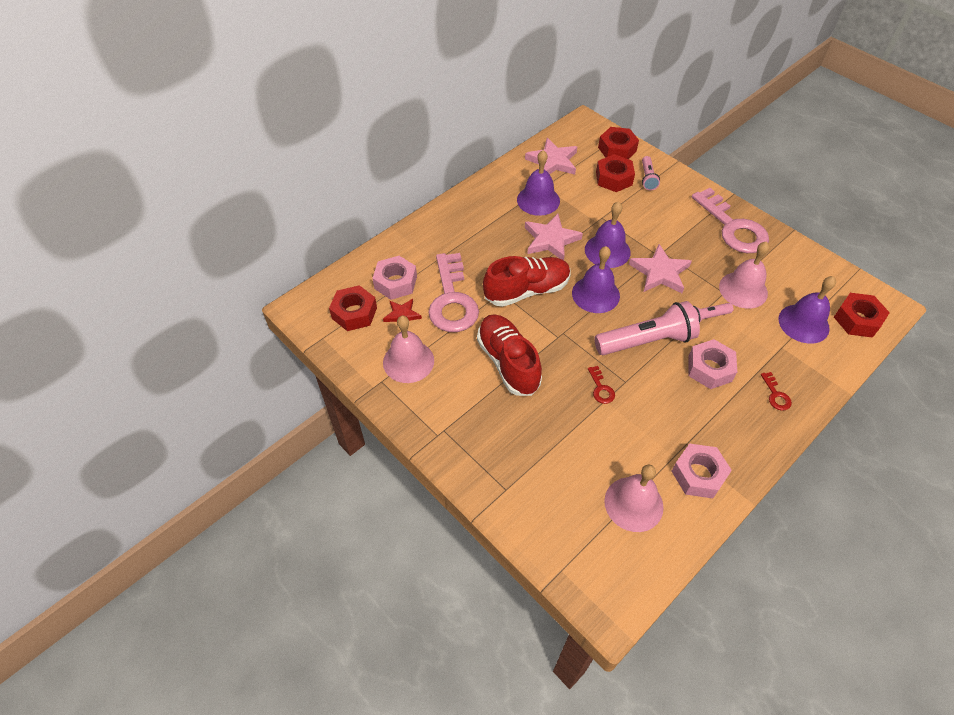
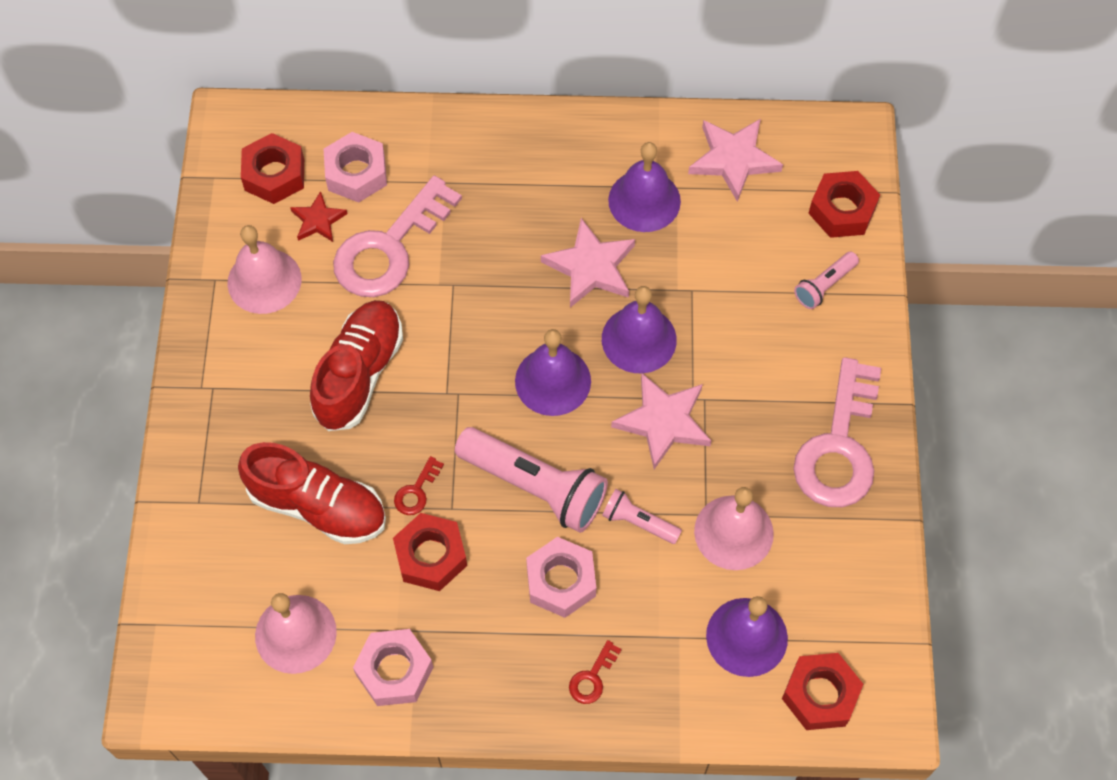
camera: 45 degrees right, 10 degrees up
red shoe [483,256,571,307] -> red shoe moved to [238,442,386,544]
red nut [596,154,635,192] -> red nut moved to [393,513,467,591]

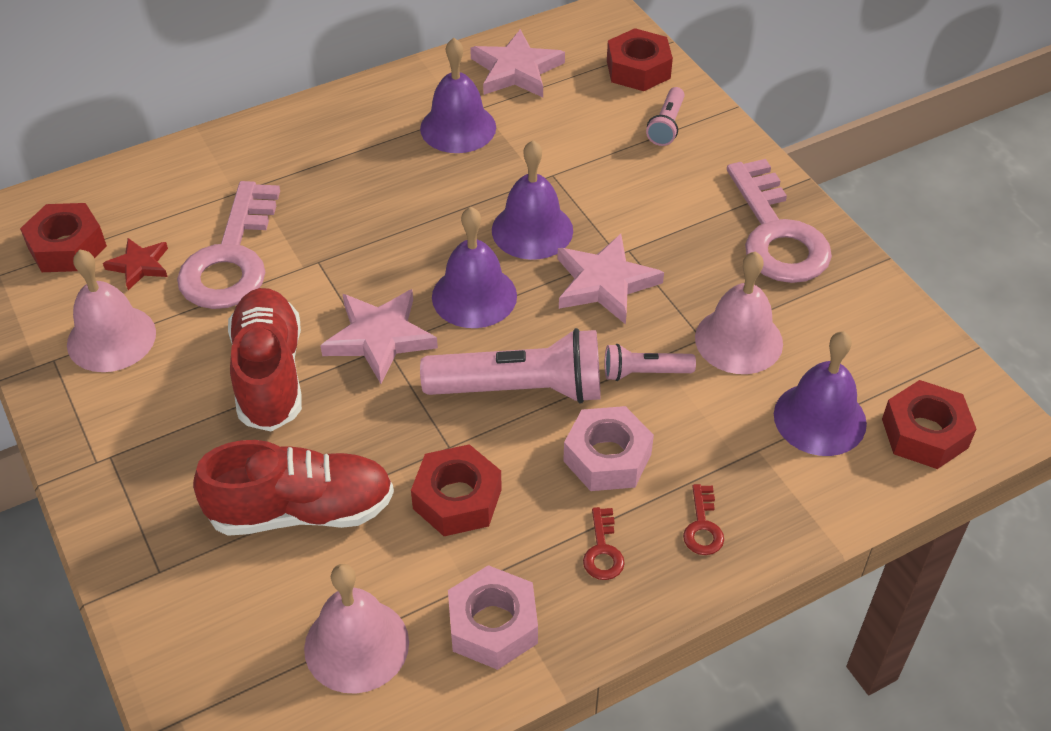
camera: 30 degrees left, 15 degrees down
pink nut [324,132,387,203] -> none
red key [394,456,444,515] -> red key moved to [583,507,625,580]
pink star [541,218,635,308] -> pink star moved to [320,289,438,384]

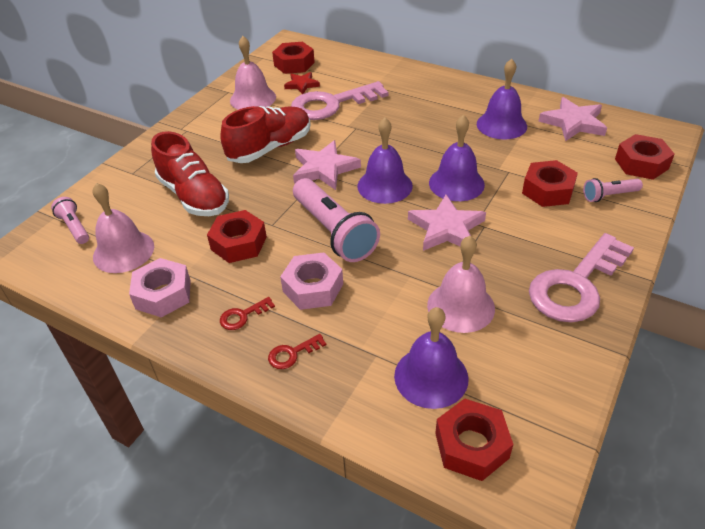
camera: 60 degrees right, 5 degrees down
pink flashlight [605,344,696,381] -> pink flashlight moved to [51,197,89,244]
none -> red nut [522,160,578,207]

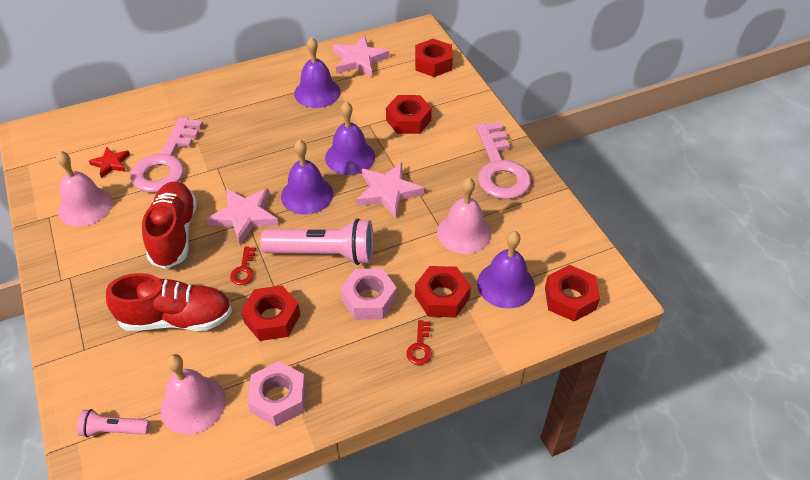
camera: 55 degrees left, 5 degrees up
red key [220,297,275,330] -> red key moved to [230,247,256,285]
red nut [272,42,315,74] -> red nut moved to [415,266,471,317]
pink flashlight [583,178,643,202] -> none

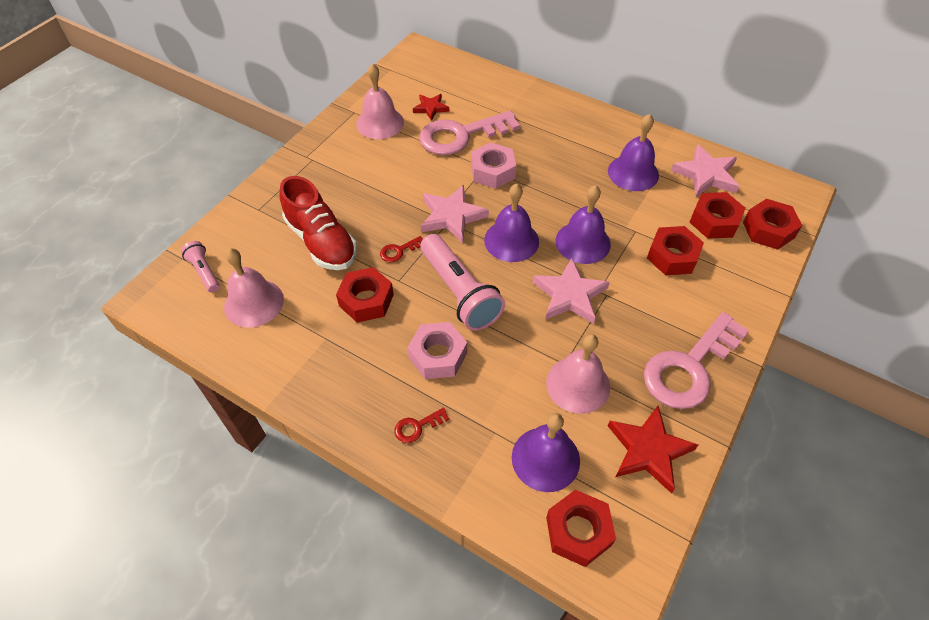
camera: 55 degrees right, 5 degrees up
red shoe [142,182,197,269] -> none
pink nut [247,361,306,426] -> pink nut moved to [471,142,516,189]
red nut [415,266,471,317] -> red nut moved to [689,192,745,239]
none -> red star [608,406,698,494]

